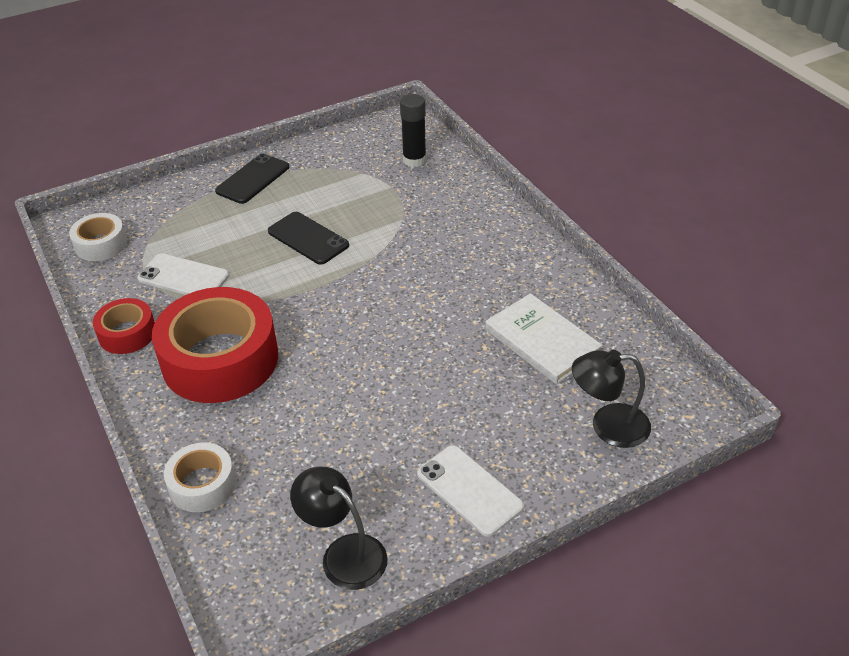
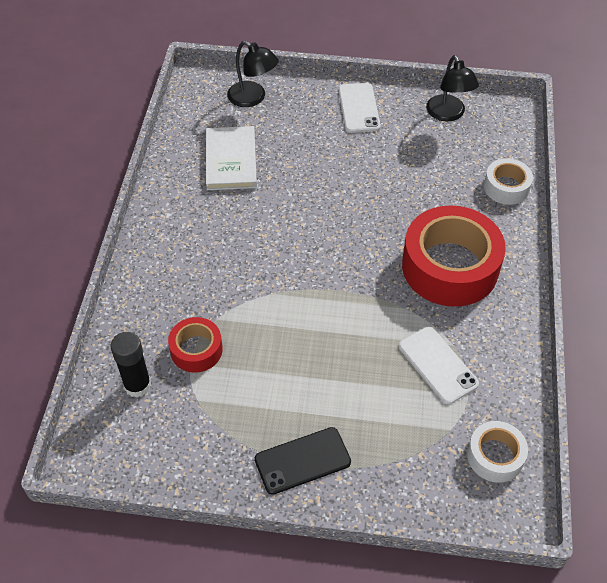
camera: 145 degrees left, 10 degrees up
red tape [93,298,155,354] -> red tape moved to [168,317,223,373]
black phone [268,212,349,265] -> none

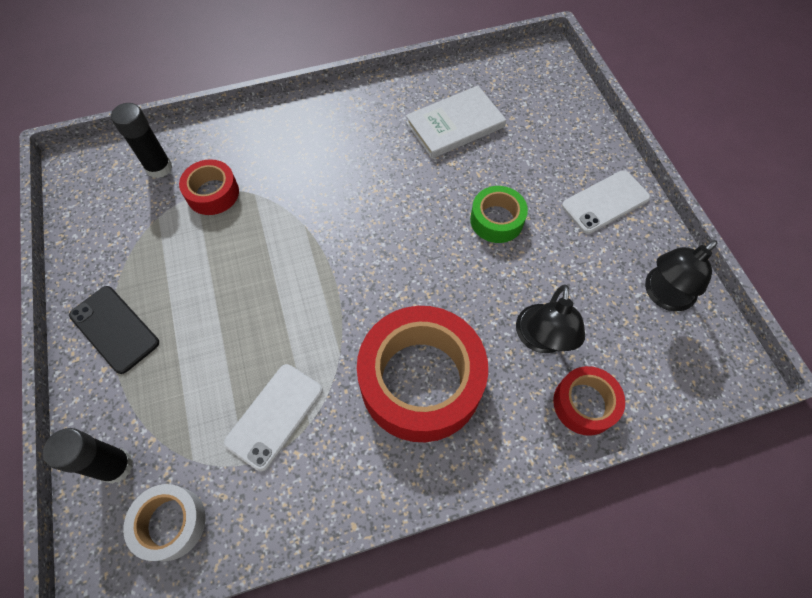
camera: 65 degrees right, 10 degrees up
black lamp [227,41,279,107] -> black lamp moved to [516,285,585,353]
white tape [484,158,533,205] -> red tape [553,366,625,436]
none -> black glue stick [43,428,133,484]
none -> green tape [470,186,528,243]

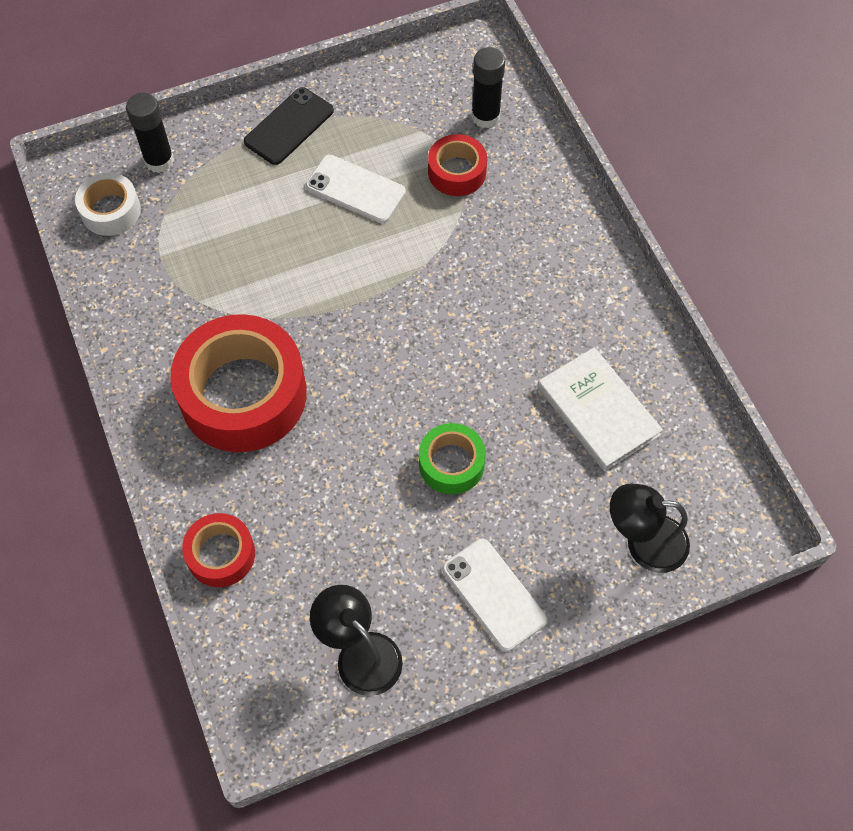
camera: 85 degrees right, 0 degrees up
white phone [224,364,323,471] -> white phone moved to [306,155,406,223]
black lamp [516,285,585,353] -> black lamp moved to [610,484,690,573]

